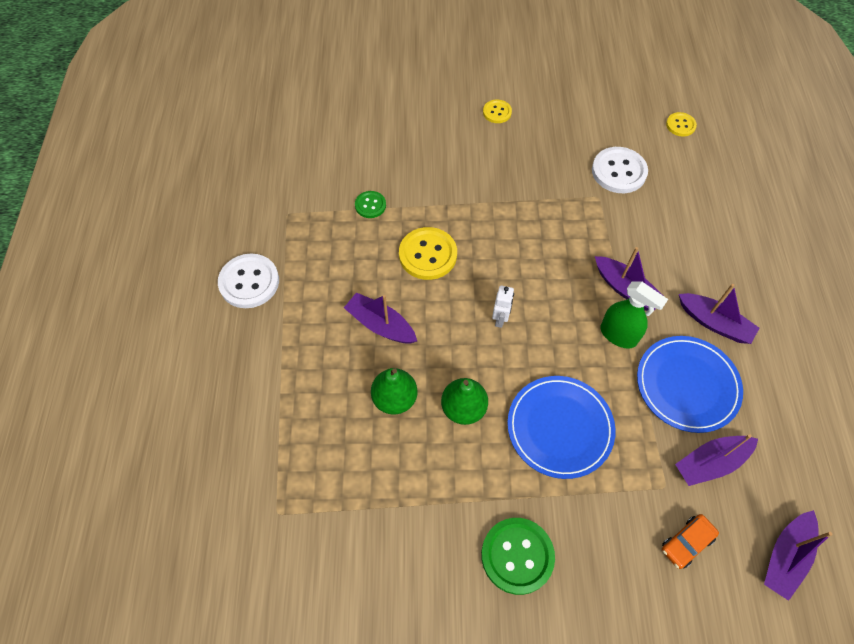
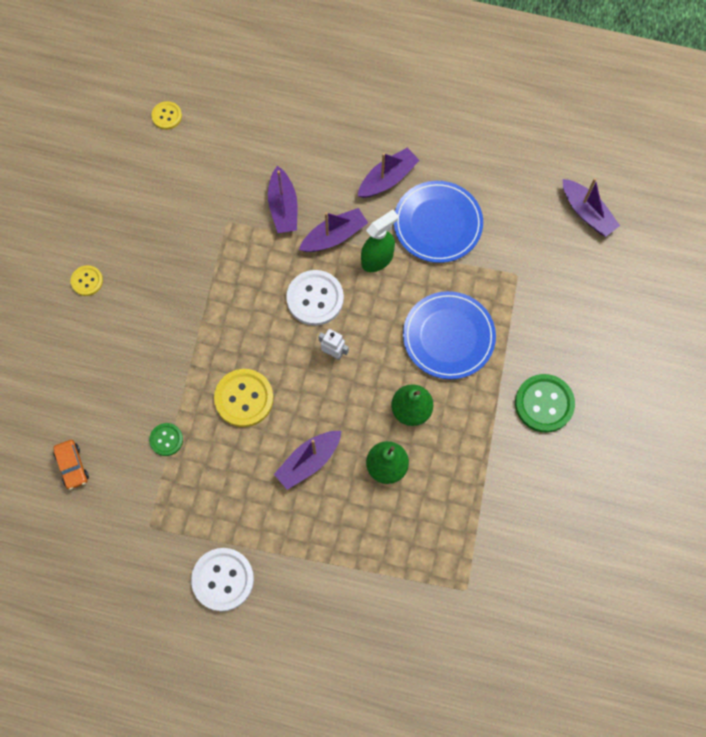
camera: 75 degrees left, 10 degrees up
white button [592,147,648,193] -> white button moved to [286,270,344,326]
orange car [662,514,719,569] -> orange car moved to [53,440,89,490]
purple boat [675,434,758,486] -> purple boat moved to [268,166,297,233]

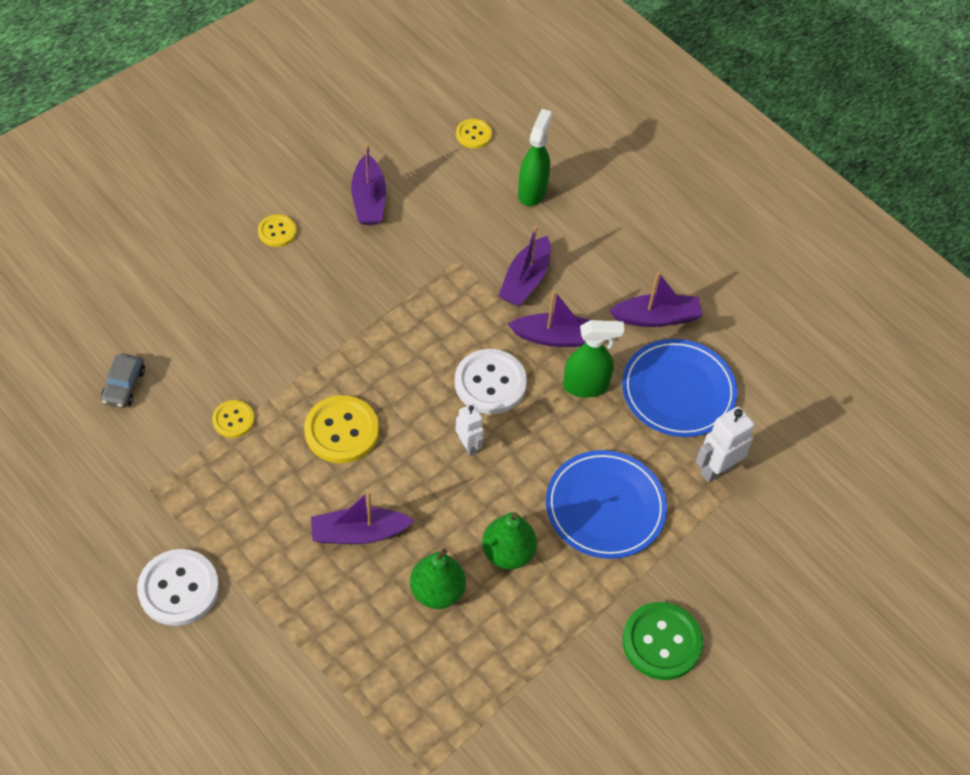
camera: 30 degrees right, 15 degrees down
orange car [53,440,89,490] -> grey car [101,353,145,408]
green button [149,423,183,456] -> yellow button [212,400,254,438]
purple boat [563,178,620,237] -> purple boat moved to [351,143,386,225]
none -> green spray bottle [518,109,552,206]
none -> white robot [696,407,754,483]

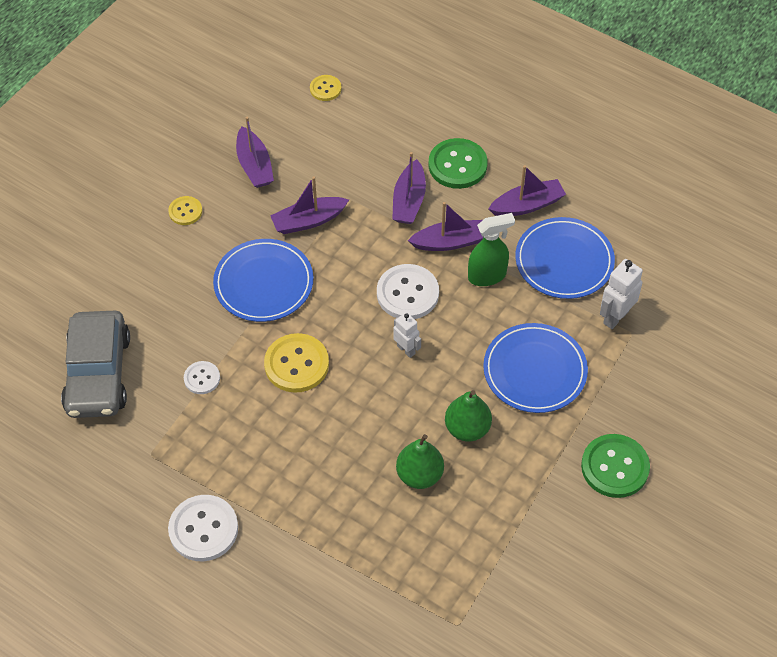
camera: 10 degrees left, 0 degrees up
grey car [101,353,145,408] -> grey car [61,311,130,418], size x2.25
yellow button [212,400,254,438] -> white button [184,361,220,394]
purple boat [311,491,415,544] -> purple boat moved to [270,177,349,234]
green spray bottle [518,109,552,206] -> none
none -> blue plate [213,239,313,322]
none -> green button [428,138,488,189]

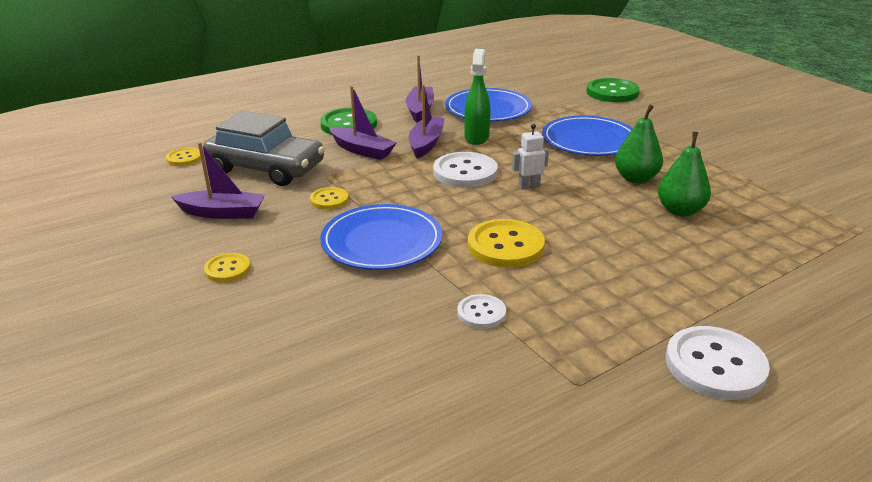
camera: 65 degrees left, 25 degrees down
grey car [61,311,130,418] -> grey car moved to [203,111,325,186]
purple boat [270,177,349,234] -> yellow button [310,187,349,210]
green button [581,434,650,498] -> green button moved to [587,78,640,102]
white robot [600,259,643,329] -> none

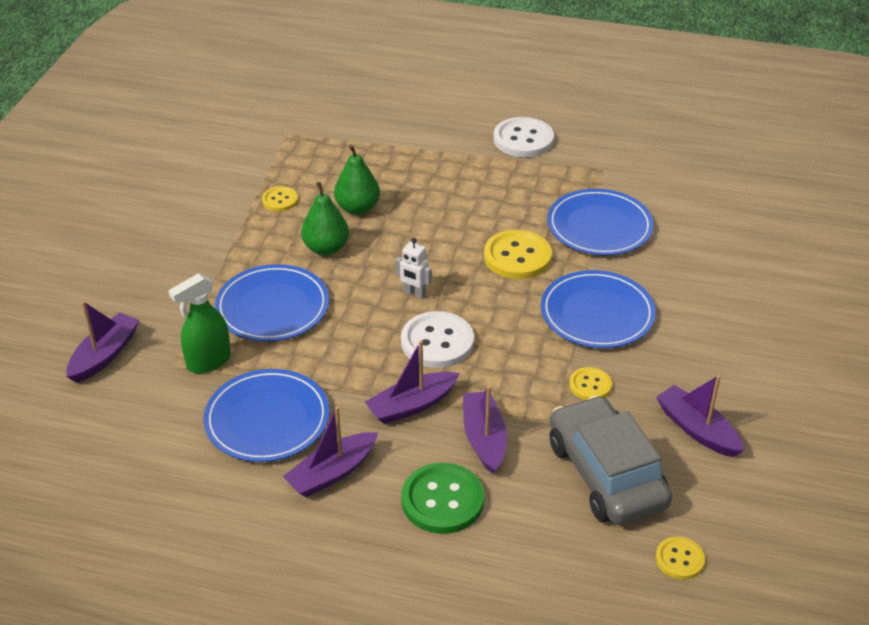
camera: 135 degrees left, 10 degrees up
yellow button [204,253,250,282] -> yellow button moved to [262,186,298,211]
white button [457,294,506,329] -> blue plate [547,189,654,255]
green spray bottle [464,49,490,145] -> green spray bottle moved to [168,273,231,374]
green button [587,78,640,102] -> purple boat [66,301,140,383]

